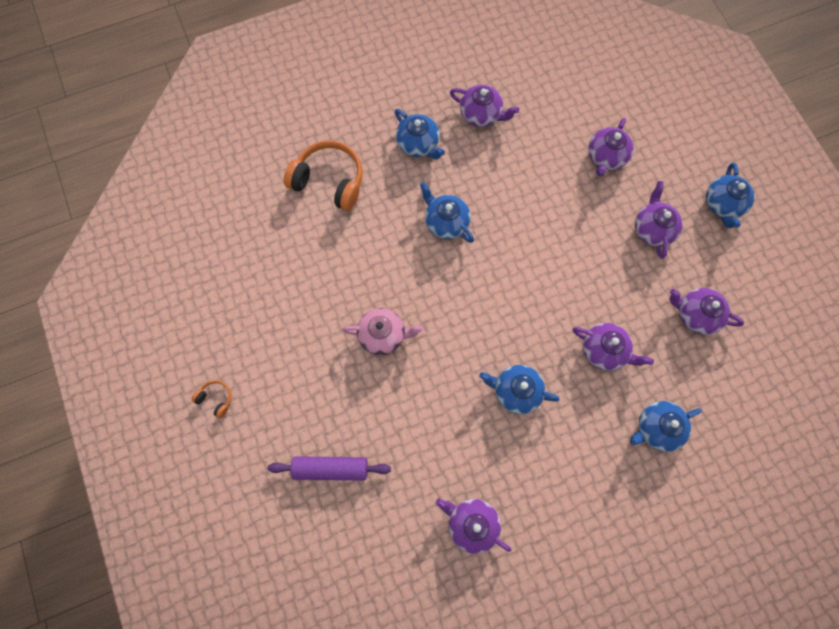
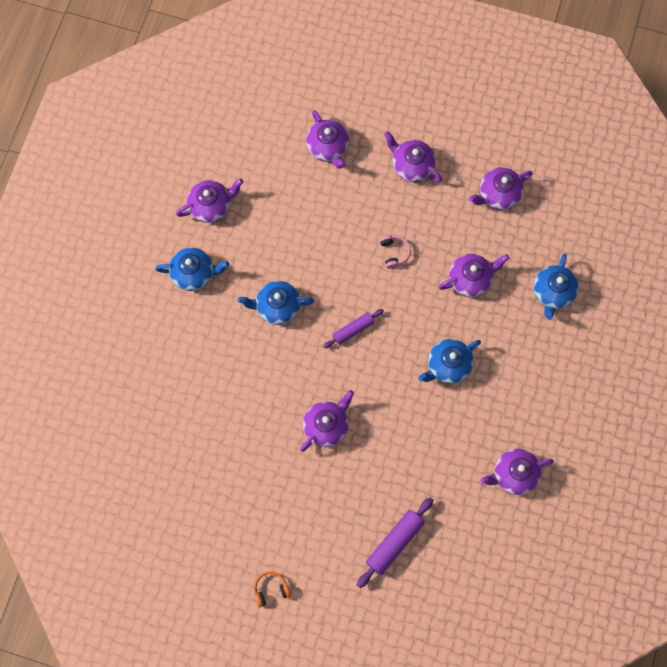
camera: 50 degrees left, 0 degrees up
orange headphones [284,141,363,211] -> none
pink teapot [342,308,424,356] -> purple teapot [300,390,354,452]
blue teapot [706,162,755,228] -> none
none -> purple rolling pin [323,309,384,348]
none -> pink headphones [380,235,411,269]

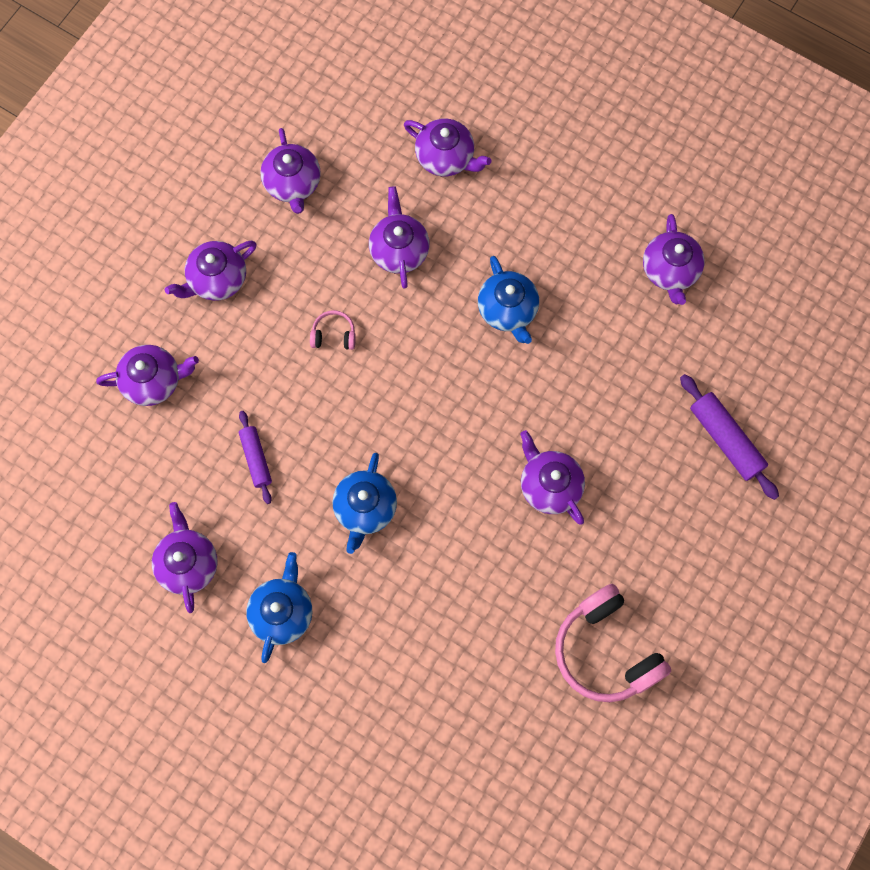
camera: 75 degrees left, 0 degrees up
orange headphones [254,571,291,607] -> none
purple rolling pin [323,309,384,348] -> purple rolling pin moved to [239,411,272,504]
blue teapot [533,254,579,320] -> purple teapot [404,119,491,176]
none -> pink headphones [555,584,671,702]

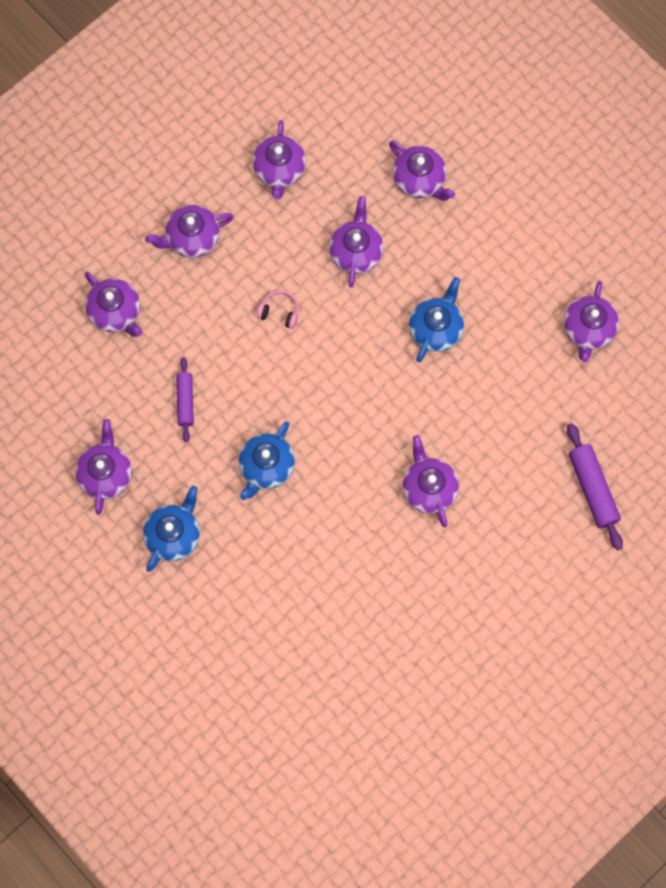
camera: 15 degrees right, 0 degrees up
purple teapot [96,345,199,406] -> purple teapot turned 45 degrees clockwise [85,271,142,337]
blue teapot [478,256,539,344] -> blue teapot turned 150 degrees counterclockwise [409,277,464,362]
pink headphones [555,584,671,702] -> none

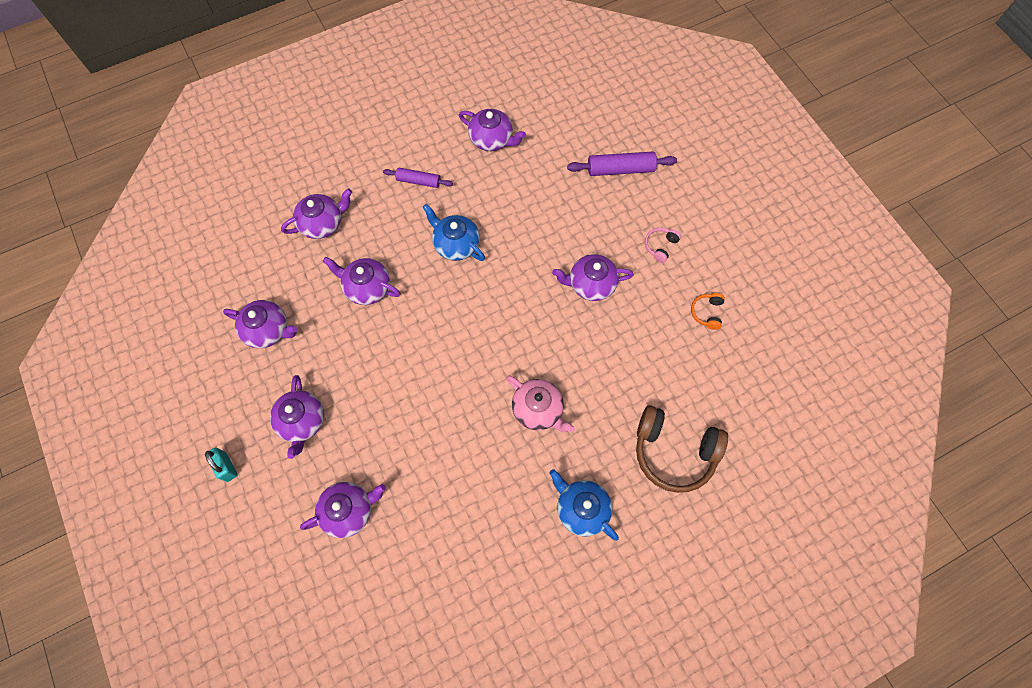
camera: 75 degrees left, 5 degrees down
purple teapot [75,419,132,515] -> none
purple rolling pin [176,357,194,442] -> purple rolling pin moved to [383,168,453,188]
blue teapot [239,422,295,500] -> pink teapot [507,375,575,433]
pink headphones [257,290,299,329] -> pink headphones moved to [645,228,681,263]
none -> turquoise padlock [205,447,238,482]
none -> brown headphones [636,405,728,493]
none -> orange headphones [691,293,725,330]

